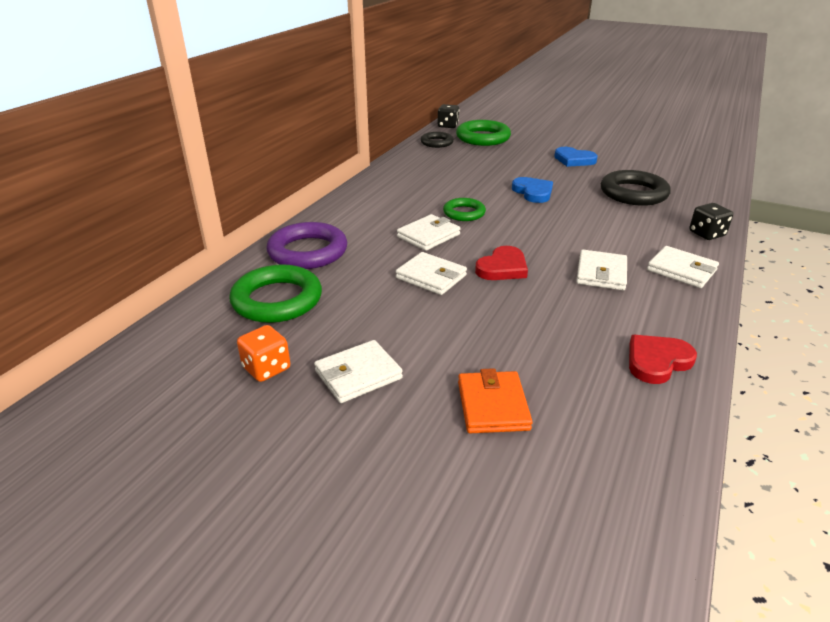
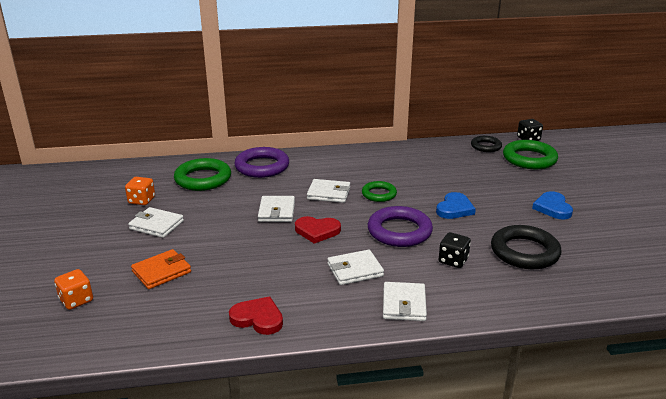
camera: 55 degrees right, 5 degrees down
black dice [689,203,733,240] -> black dice moved to [439,232,471,268]
none -> orange dice [54,269,93,310]
none -> purple ring [368,206,433,247]

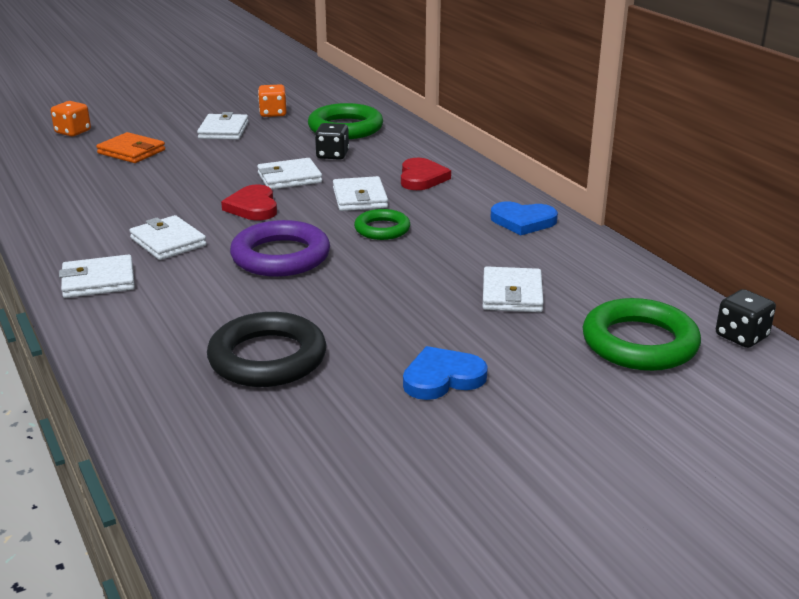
camera: 70 degrees right, 0 degrees up
red heart [229,297,283,335] -> red heart moved to [401,158,451,190]
purple ring [234,147,289,178] -> none
blue heart [436,192,476,219] -> blue heart moved to [491,201,558,235]
black dice [439,232,471,268] -> black dice moved to [315,123,349,160]
black ring [471,136,502,152] -> none
none -> white wallet [483,267,544,312]

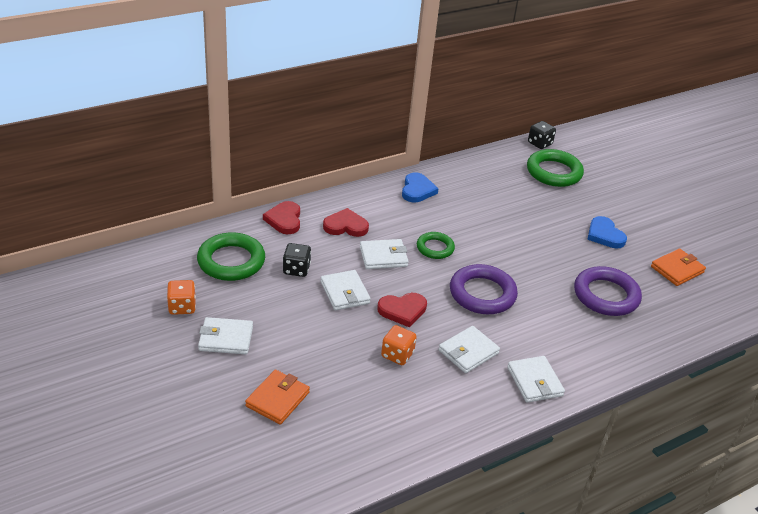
camera: 95 degrees left, 10 degrees up
orange dice [51,101,91,136] -> orange dice moved to [381,325,417,365]
black ring [207,312,326,387] -> purple ring [574,266,642,316]
white wallet [483,267,544,312] -> none
none -> red heart [263,201,300,234]
none -> orange wallet [651,249,706,286]

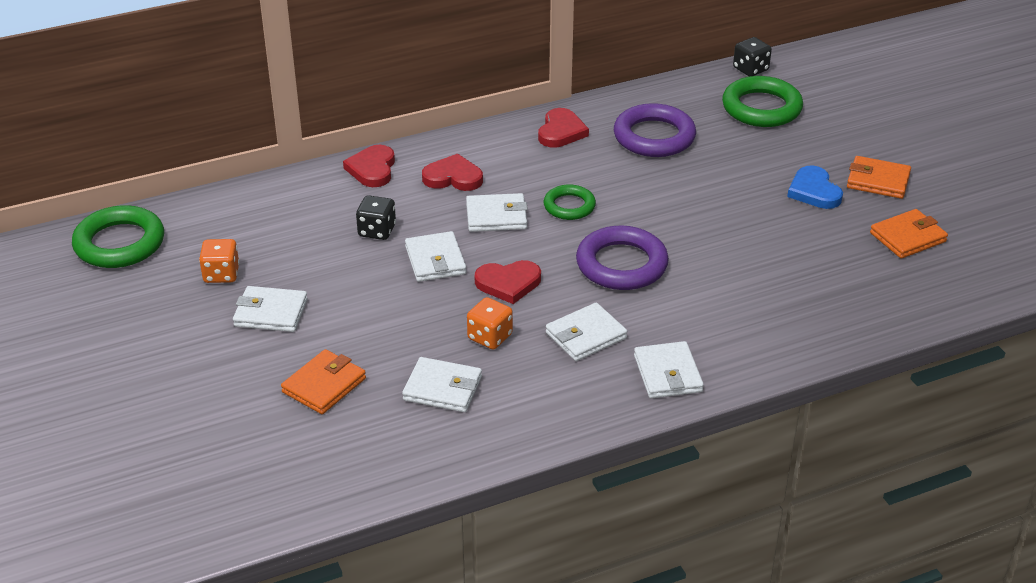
camera: 10 degrees right, 0 degrees up
green ring [197,232,265,281] -> green ring moved to [72,205,164,268]
blue heart [402,172,439,202] -> red heart [538,108,589,148]
purple ring [574,266,642,316] -> purple ring moved to [614,103,696,157]
none -> white wallet [402,357,482,412]
none -> orange wallet [847,156,911,199]

